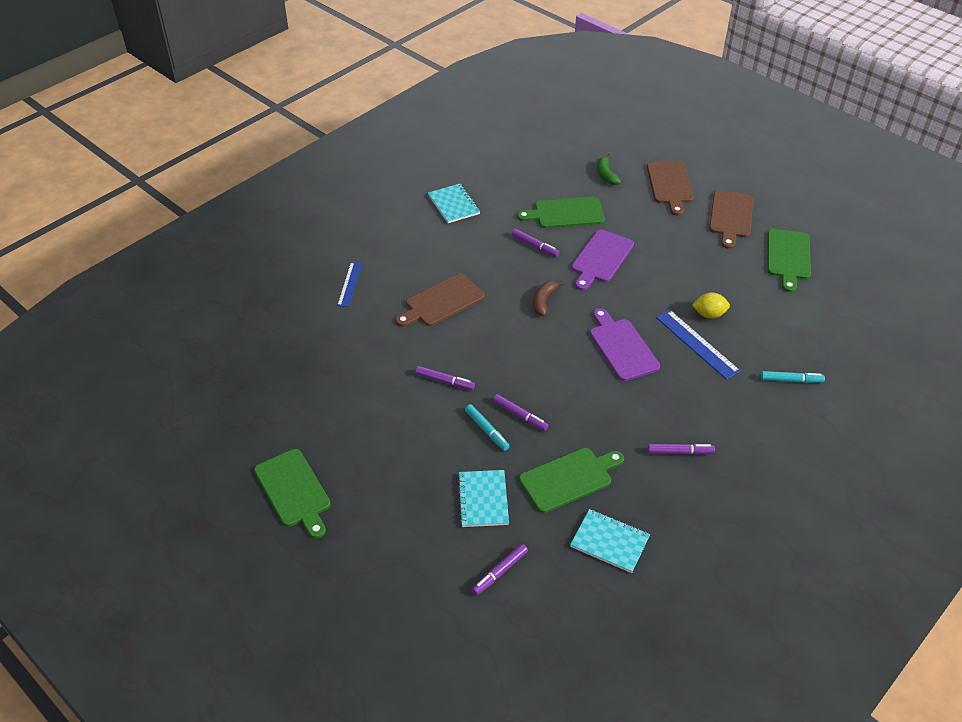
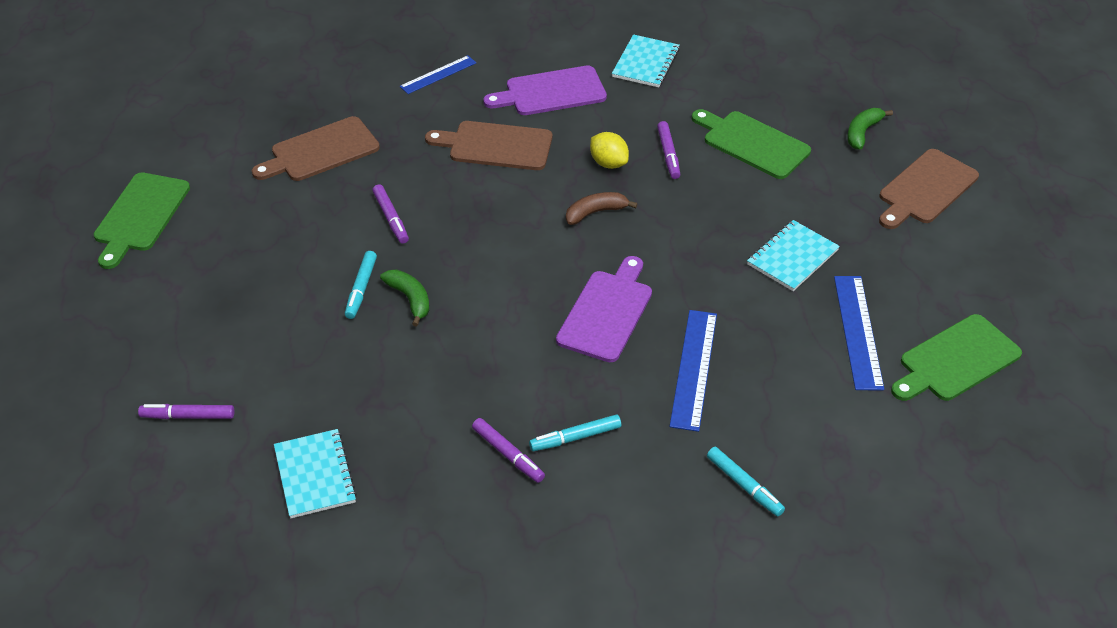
camera: 45 degrees right, 0 degrees up
turquoise notebook [457,470,509,527] -> turquoise notebook moved to [747,220,840,291]
purple marker [493,394,549,431] -> green banana [380,269,429,327]
green cutting board [519,448,624,513] -> none
purple cutting board [571,230,634,290] -> purple cutting board moved to [483,65,607,115]
yellow lemon [692,292,730,319] -> yellow lemon moved to [590,132,629,169]
brown cutting board [709,190,754,249] -> brown cutting board moved to [252,116,380,181]
none -> turquoise marker [529,414,621,451]
none -> blue ruler [834,276,884,390]

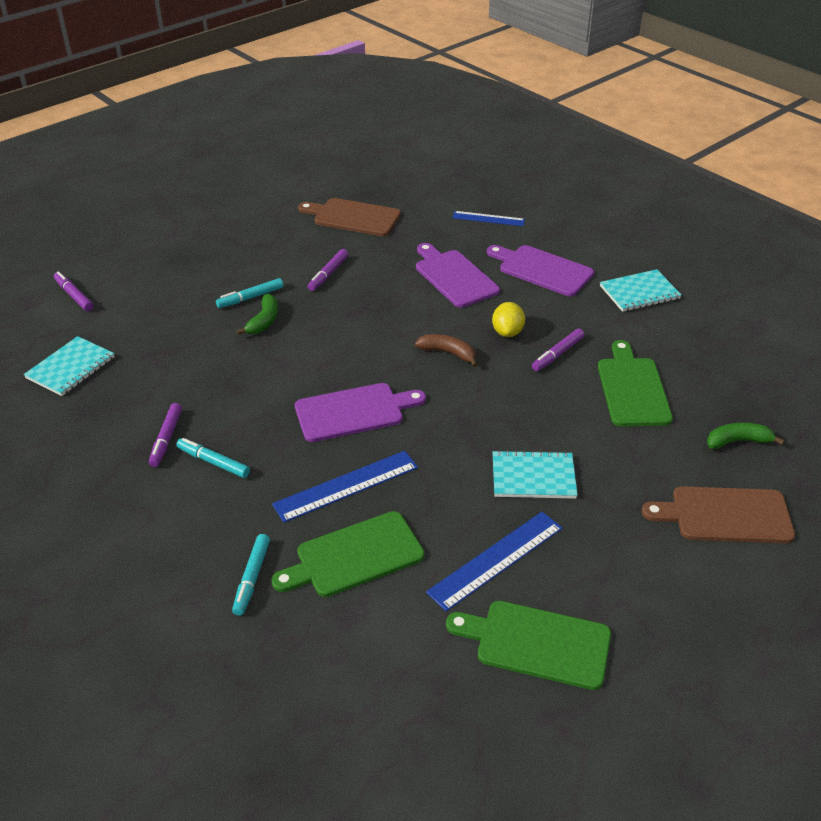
camera: 50 degrees right, 5 degrees down
green cutting board [94,172,190,269] -> green cutting board moved to [271,511,424,597]
brown cutting board [425,121,552,170] -> purple cutting board [416,243,500,308]

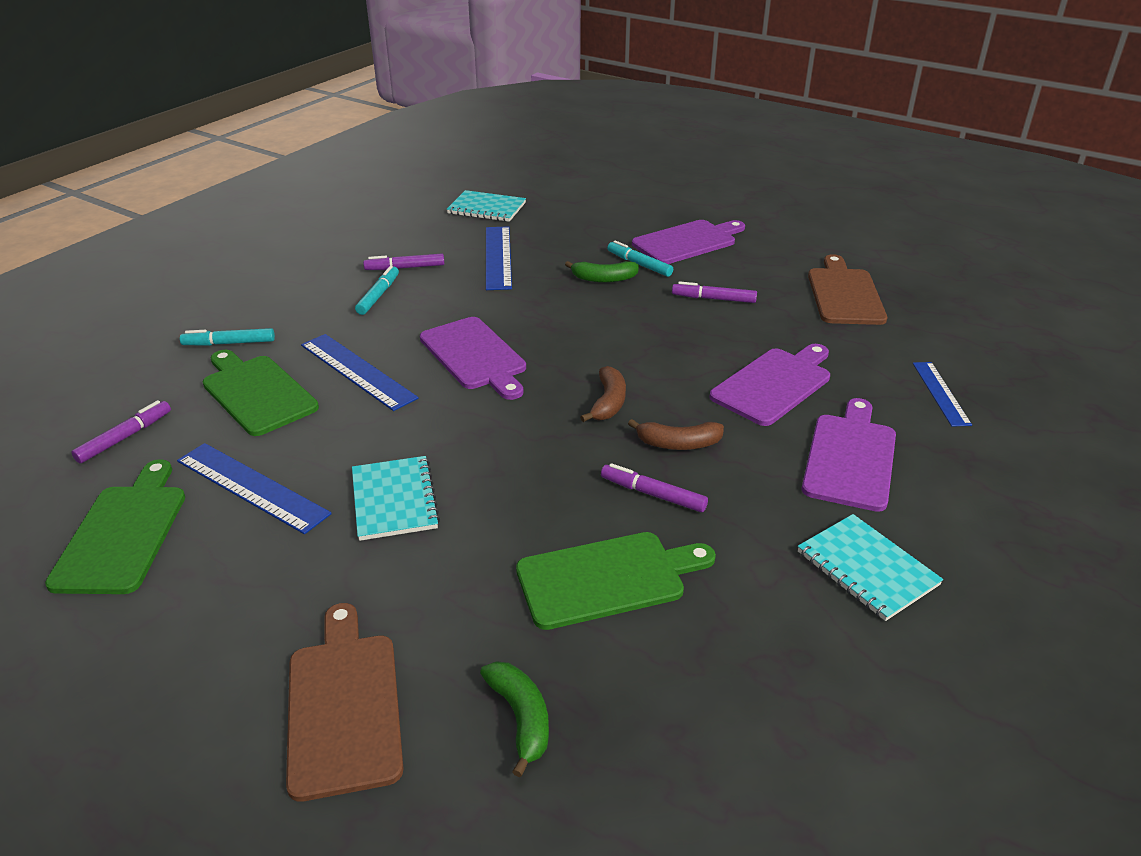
camera: 75 degrees right, 5 degrees down
purple marker [54,271,94,311] -> purple marker moved to [71,400,171,463]
yellow lemon [492,302,525,337] -> brown banana [628,419,724,450]
none -> blue ruler [486,226,512,290]
none -> purple cutting board [632,220,745,264]

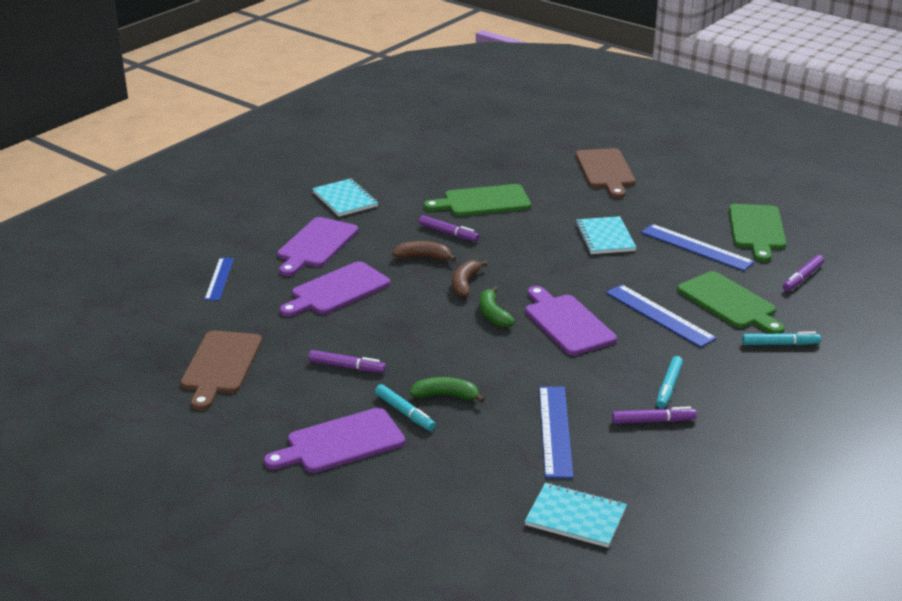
camera: 175 degrees left, 5 degrees down
green banana [480,661,549,777] -> green banana moved to [479,286,515,327]

